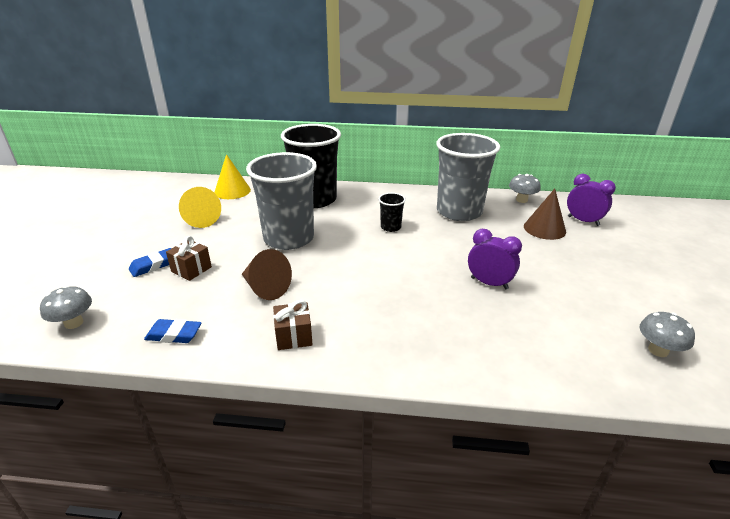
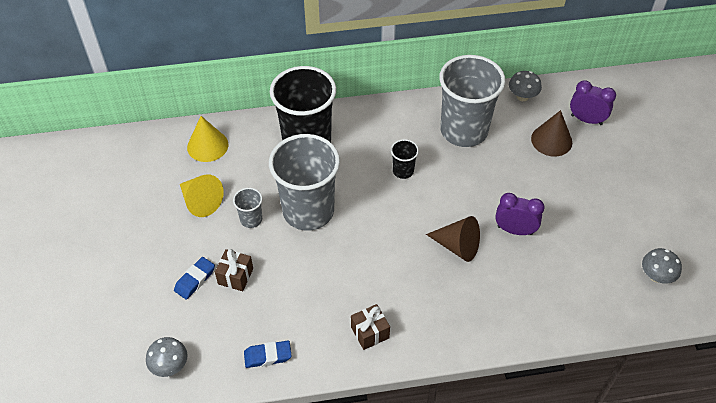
camera: 15 degrees left, 20 degrees up
brown cone [242,249,292,300] -> brown cone moved to [426,216,480,262]
none -> grey cup [233,188,262,228]

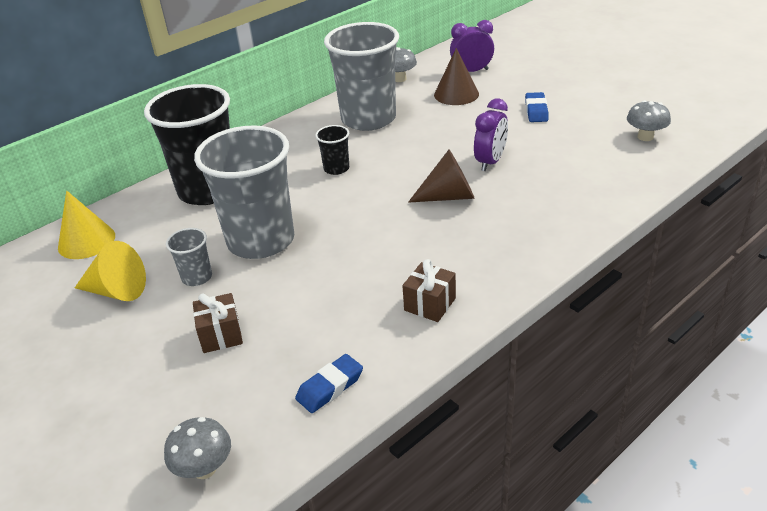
camera: 30 degrees left, 15 degrees down
blue eraser [174,257,215,300] -> blue eraser moved to [525,92,549,122]
purple clock [495,193,544,235] -> purple clock turned 135 degrees clockwise [474,98,508,171]

